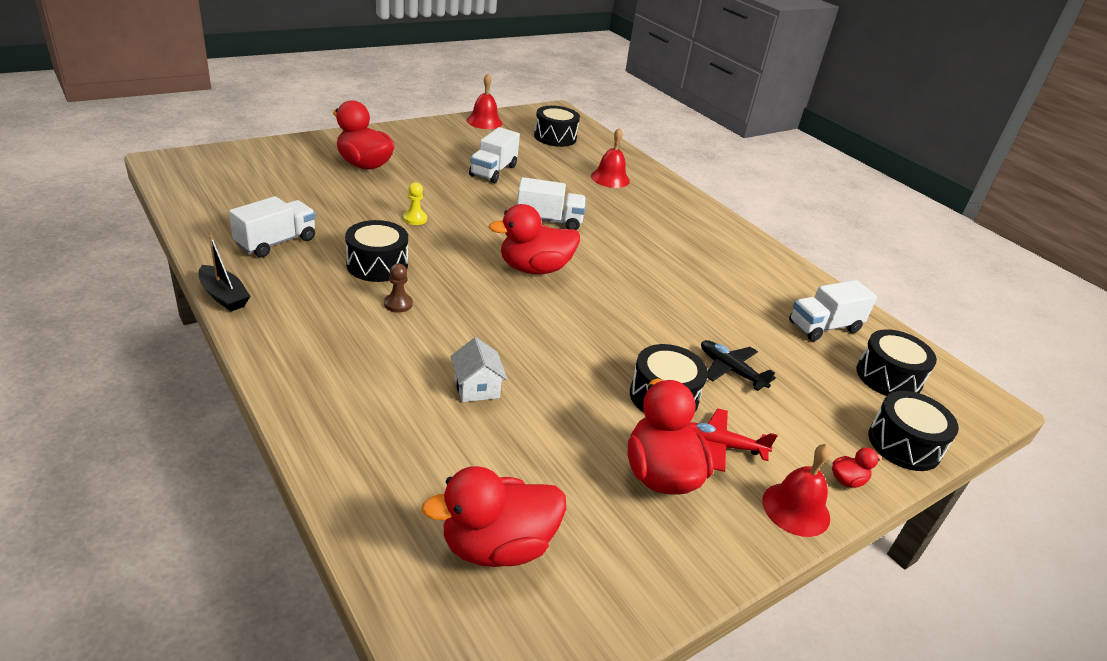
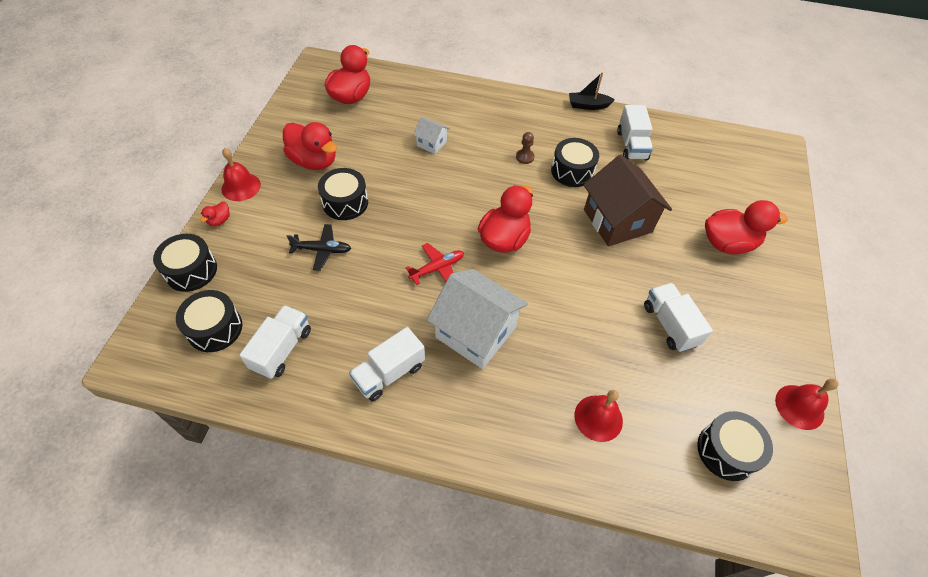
camera: 140 degrees right, 20 degrees up
yellow pawn [403,182,427,225] -> brown house [584,155,672,246]
white truck [517,177,586,230] -> white truck moved to [349,327,425,401]
red plane [688,408,777,472] -> red plane moved to [406,243,464,285]
none -> white house [427,269,528,369]

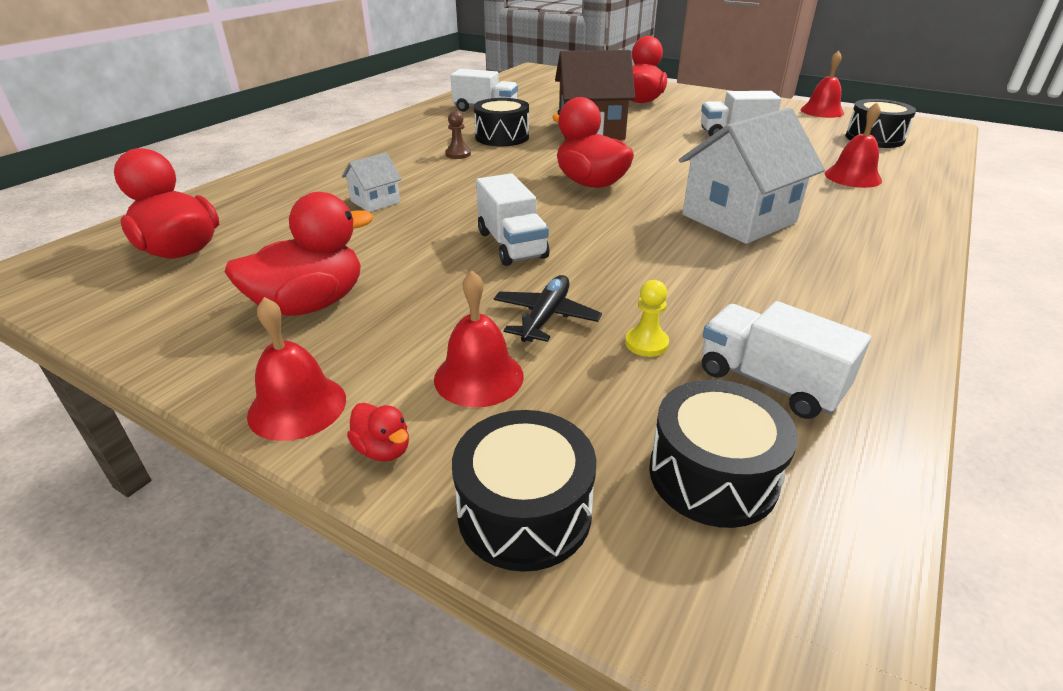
camera: 70 degrees left, 20 degrees down
black drum [318,168,368,220] -> none
white truck [349,327,425,401] -> white truck moved to [476,174,550,266]
red plane [406,243,464,285] -> none
black boat [569,72,615,110] -> none
none -> red bell [434,271,524,407]
none -> yellow pawn [625,280,669,357]

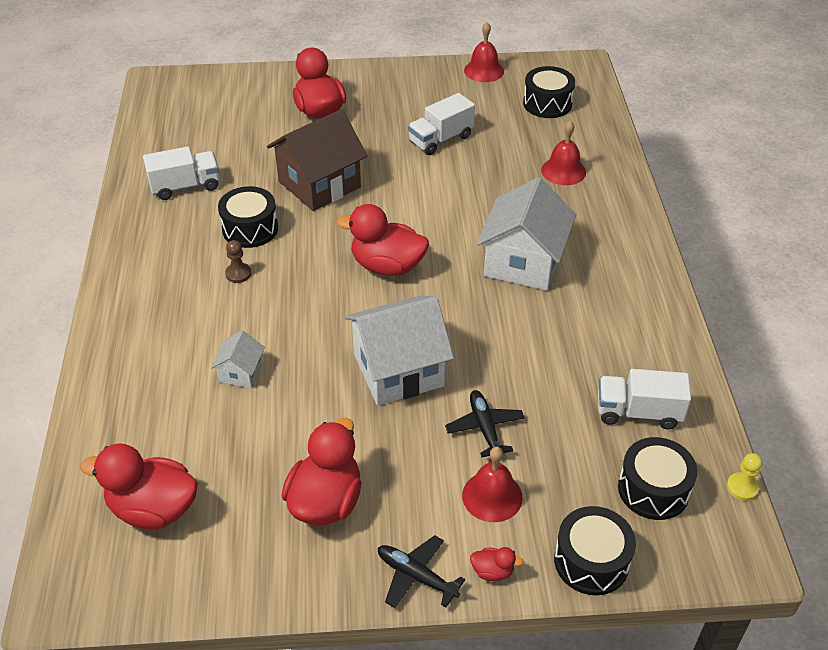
camera: 35 degrees left, 10 degrees up
red bell [247,297,346,441] -> black plane [378,535,465,608]
white truck [476,174,550,266] -> white house [344,296,454,406]
yellow pawn [625,280,669,357] -> yellow pawn moved to [727,453,762,501]

